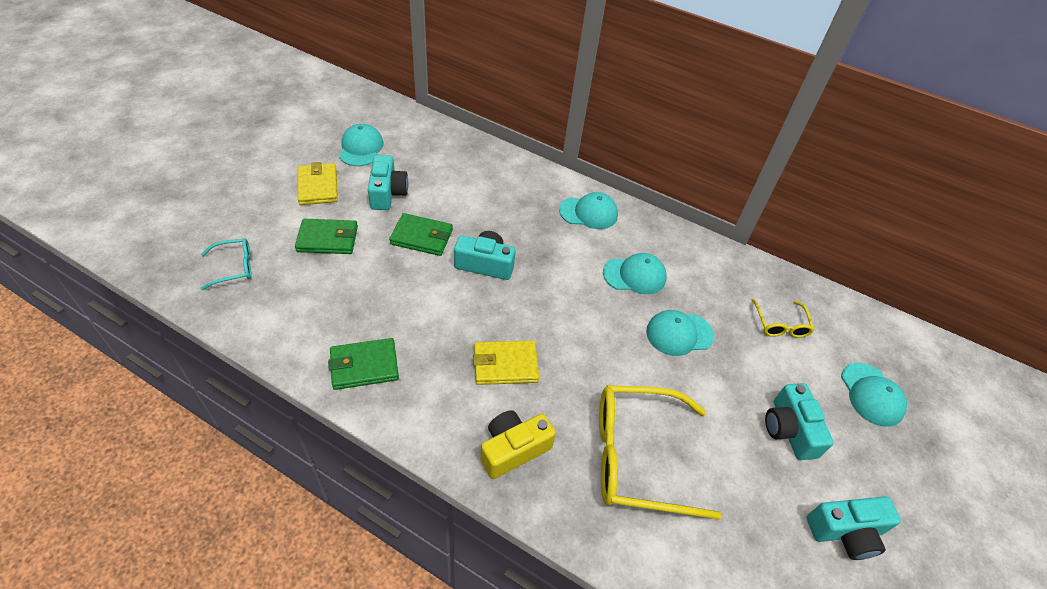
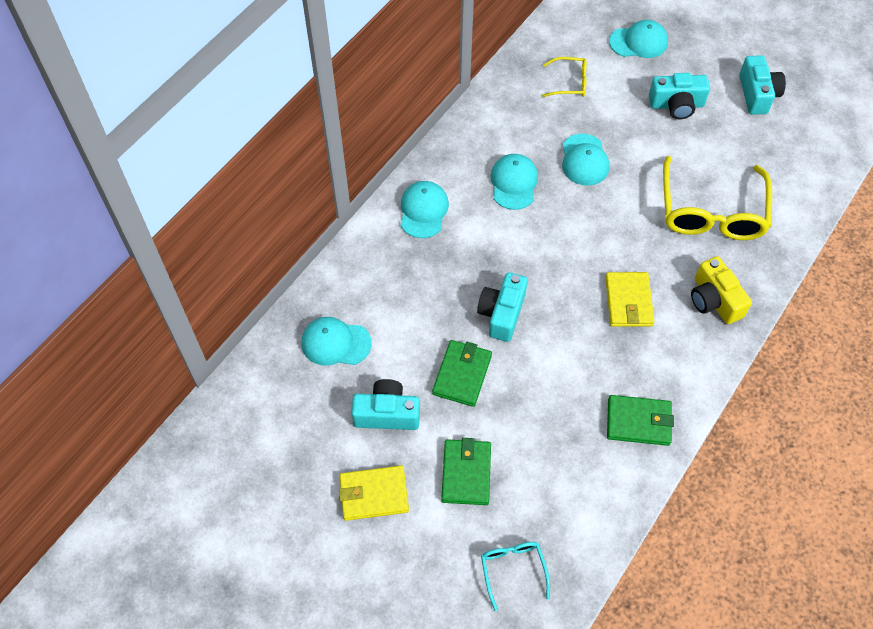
camera: 80 degrees left, 10 degrees up
green wallet [328,338,399,390] -> green wallet turned 75 degrees counterclockwise [607,395,674,446]
turquoise cap [339,124,384,166] -> turquoise cap moved to [301,317,372,366]

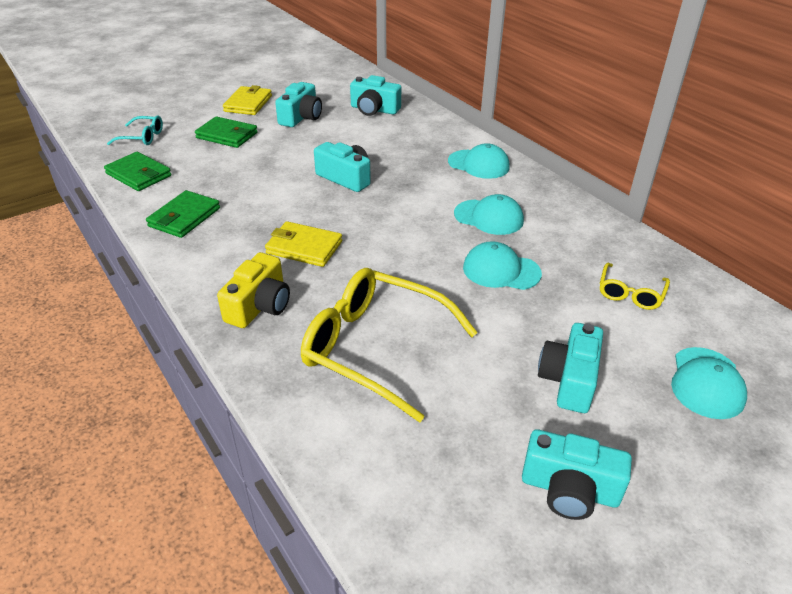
camera: 110 degrees right, 20 degrees down
turquoise cap [301,317,372,366] -> turquoise camera [350,75,401,116]
green wallet [432,340,492,407] -> green wallet moved to [104,152,172,191]
yellow camera [691,256,752,324] -> yellow camera turned 120 degrees clockwise [217,252,290,328]

